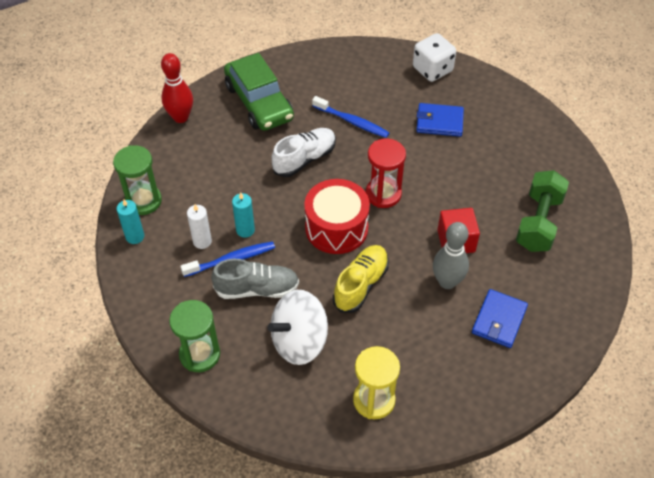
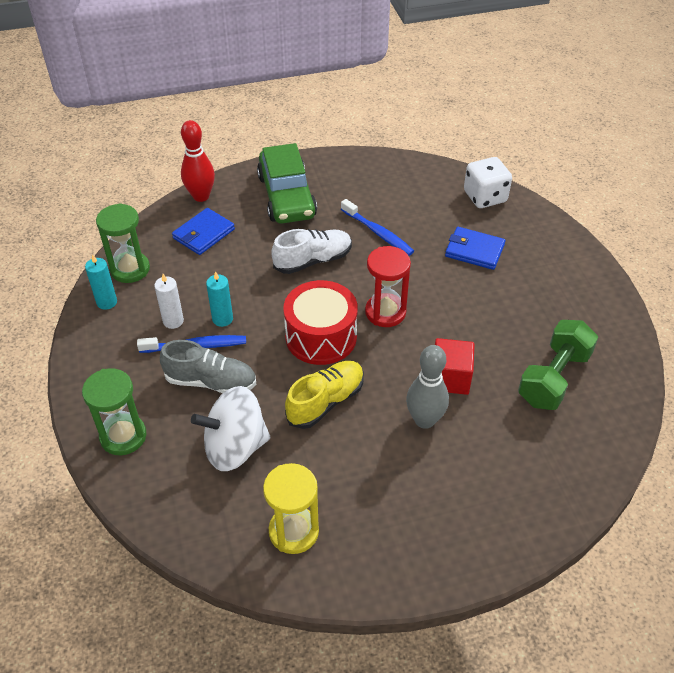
camera: 15 degrees right, 5 degrees down
blue wallet [472,289,528,348] -> blue wallet moved to [172,208,235,255]

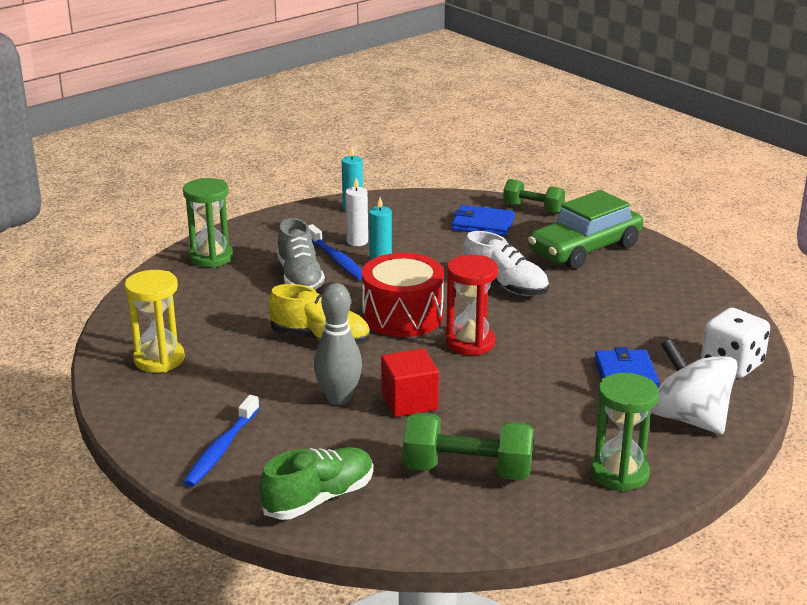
camera: 65 degrees right, 20 degrees down
green hourglass [96,203,150,283] -> green hourglass moved to [591,373,659,491]
red bowling pin [181,120,215,202] -> green dumbbell [503,179,565,214]
white spinning top [191,386,270,471] -> white spinning top moved to [651,339,738,435]
blue toothbrush [341,199,414,256] -> blue toothbrush moved to [183,395,260,487]
none -> green shoe [260,447,373,520]

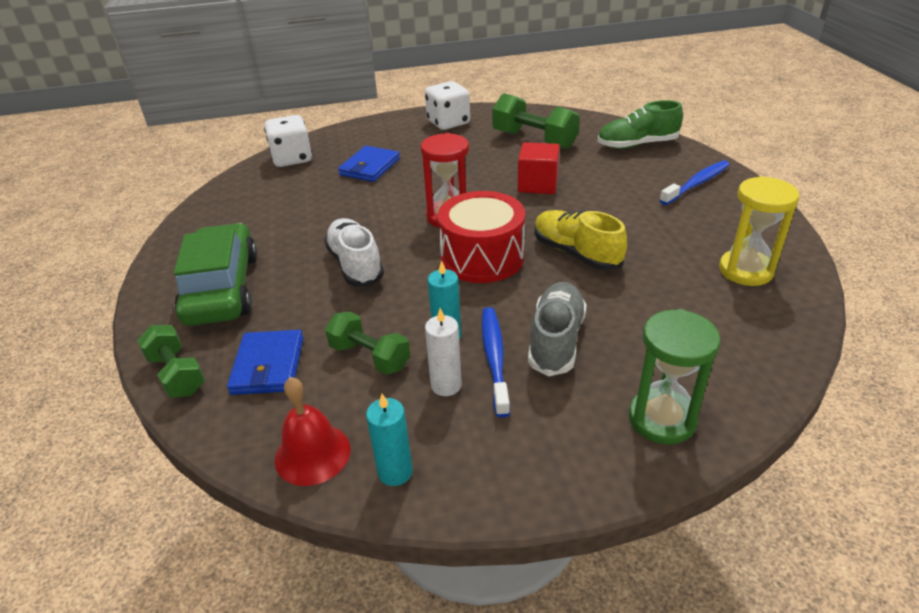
camera: 150 degrees left, 10 degrees up
grey bowling pin [314,283,362,405] -> none
blue wallet [452,205,514,236] -> blue wallet turned 45 degrees clockwise [227,330,303,395]
green car [528,190,643,269] -> green car turned 90 degrees counterclockwise [174,223,257,326]
green hourglass [591,373,659,491] -> white dice [425,81,470,130]
white spinning top [651,339,738,435] -> none
none -> red bell [275,377,350,486]
none -> green dumbbell [325,311,410,375]

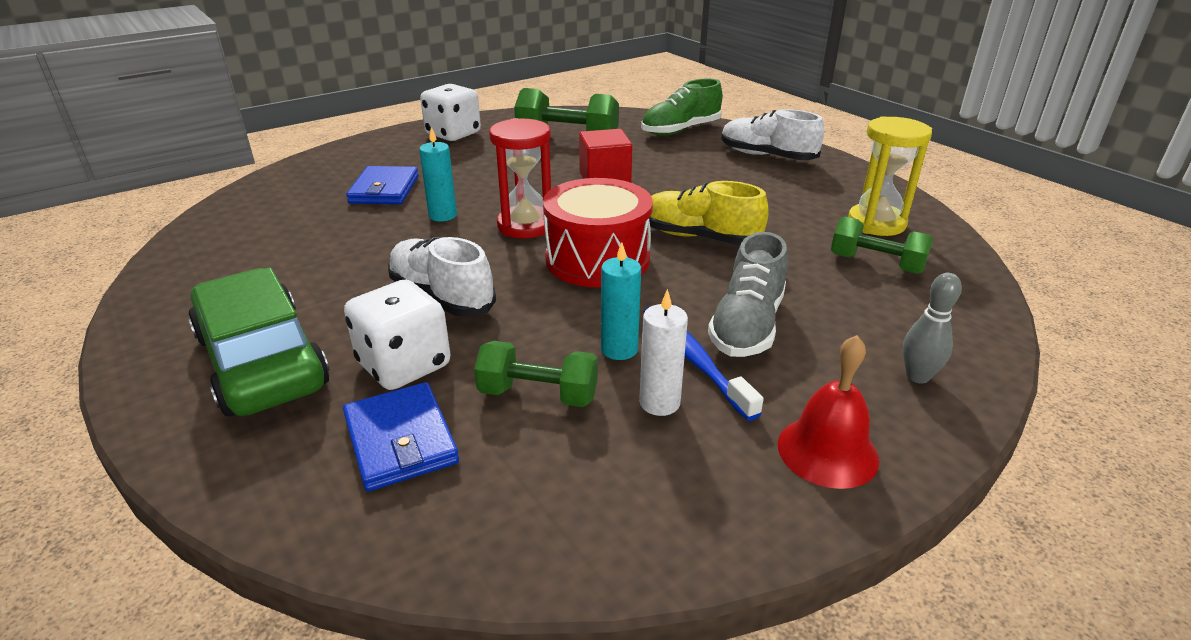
camera: 25 degrees left, 5 degrees down
green dumbbell [137,325,205,398] -> green dumbbell moved to [831,217,933,274]
white dice [264,115,312,167] -> white dice moved to [344,280,451,390]
red bell [275,377,350,486] -> red bell moved to [778,335,879,489]
turquoise candle [366,394,413,486] -> turquoise candle moved to [419,127,457,222]
grey shoe [528,282,587,377] -> grey shoe turned 150 degrees counterclockwise [708,232,788,357]
green hourglass [629,309,721,445] -> grey bowling pin [903,273,962,383]
blue toothbrush [659,161,730,205] -> white shoe [721,109,824,160]

